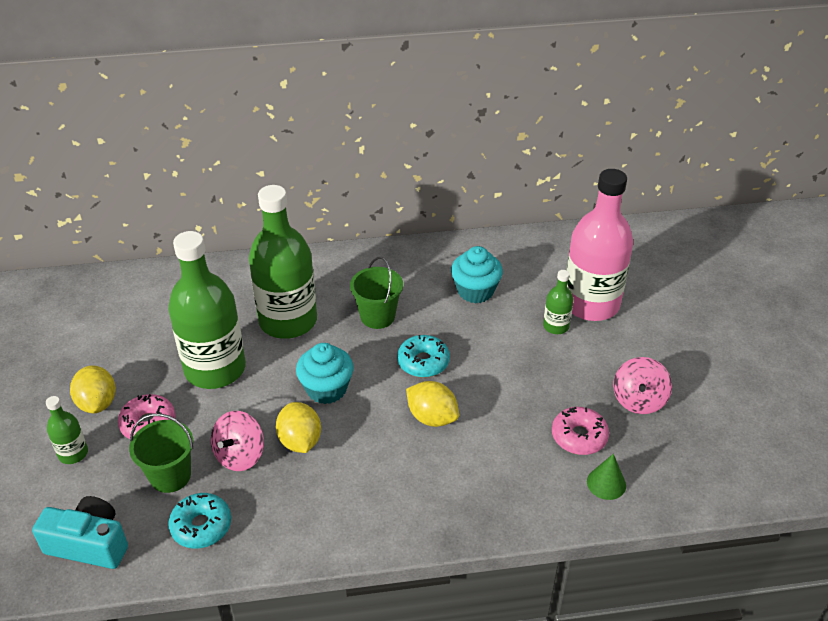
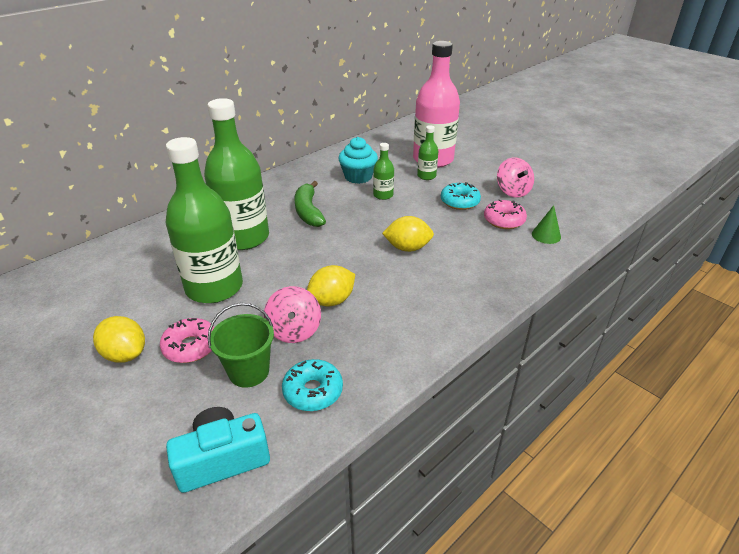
camera: 35 degrees left, 5 degrees down
green bottle [46,396,88,464] -> green bottle moved to [373,143,394,200]
yellow lemon [276,402,321,453] -> yellow lemon turned 75 degrees counterclockwise [307,265,355,307]
turquoise cupcake [296,343,354,404] -> none
green bucket [350,257,403,329] -> green banana [294,181,326,227]
turquoise donut [397,335,450,377] -> turquoise donut moved to [441,182,481,210]

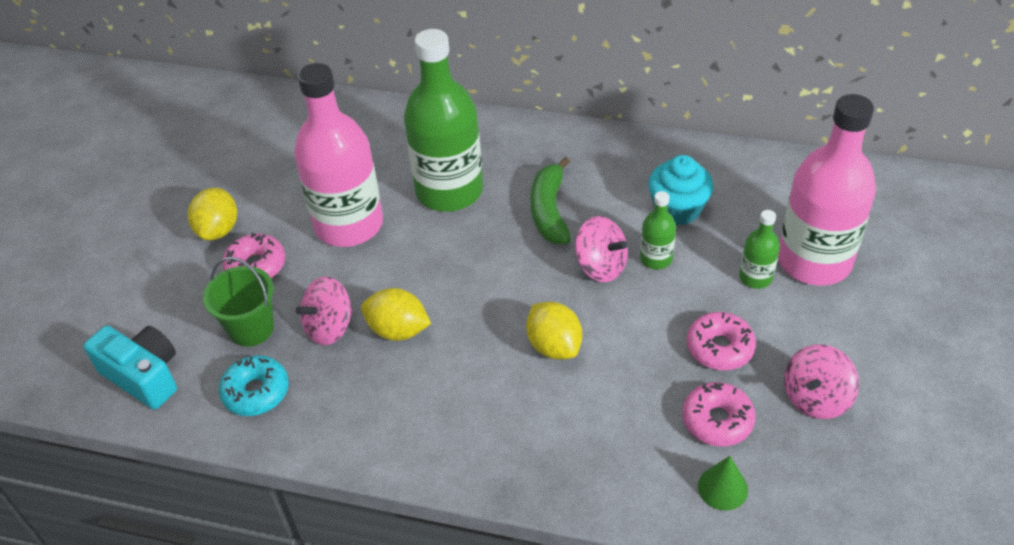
camera: 60 degrees right, 10 degrees up
green bottle [165,137,243,303] -> pink bottle [294,63,383,247]
green banana [294,181,326,227] -> green banana turned 45 degrees counterclockwise [531,157,571,244]
turquoise donut [441,182,481,210] -> pink donut [687,312,756,371]
none -> pink spinning top [575,216,628,282]

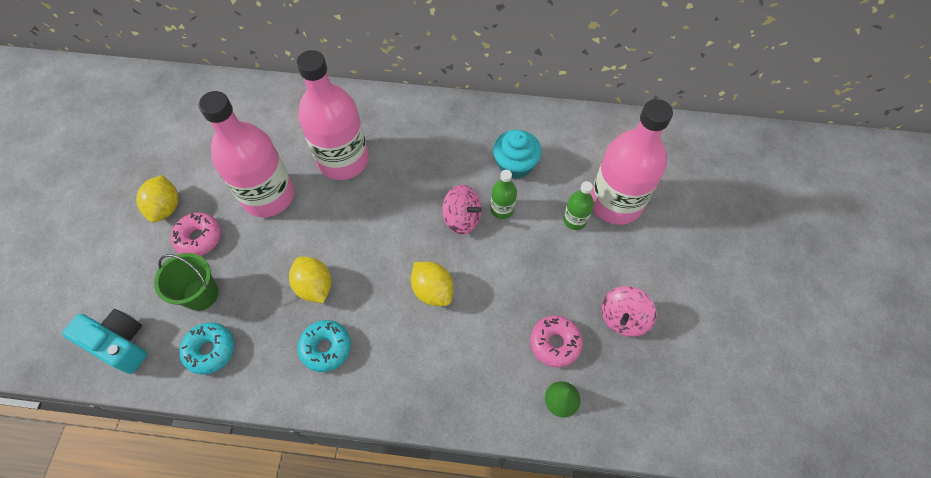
camera: 10 degrees left, 15 degrees up
pink spinning top [296,277,353,345] -> none
yellow lemon [361,288,431,341] -> yellow lemon turned 45 degrees clockwise [289,257,331,303]
green bottle [404,29,483,212] -> pink bottle [296,50,369,180]
green banana [531,157,571,244] -> none
pink donut [687,312,756,371] -> none
none -> turquoise donut [298,320,351,372]

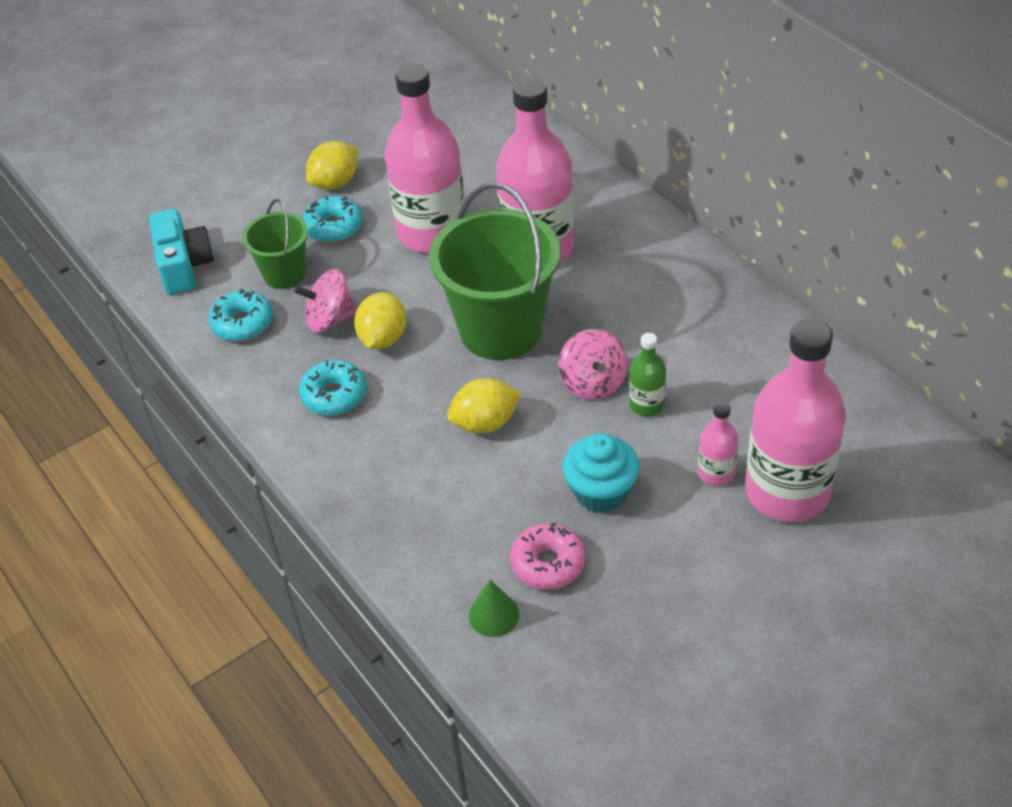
camera: 50 degrees right, 15 degrees down
pink donut [171,212,221,256] -> turquoise donut [303,196,363,243]
yellow lemon [411,262,453,306] -> yellow lemon turned 60 degrees clockwise [447,378,521,434]
turquoise cupcake [493,130,542,179] -> turquoise cupcake moved to [563,433,640,513]
green bottle [563,181,594,230] -> pink bottle [698,401,739,486]
pink spinning top [601,286,657,337] -> pink spinning top moved to [294,269,356,332]
none -> green bucket [429,183,560,360]

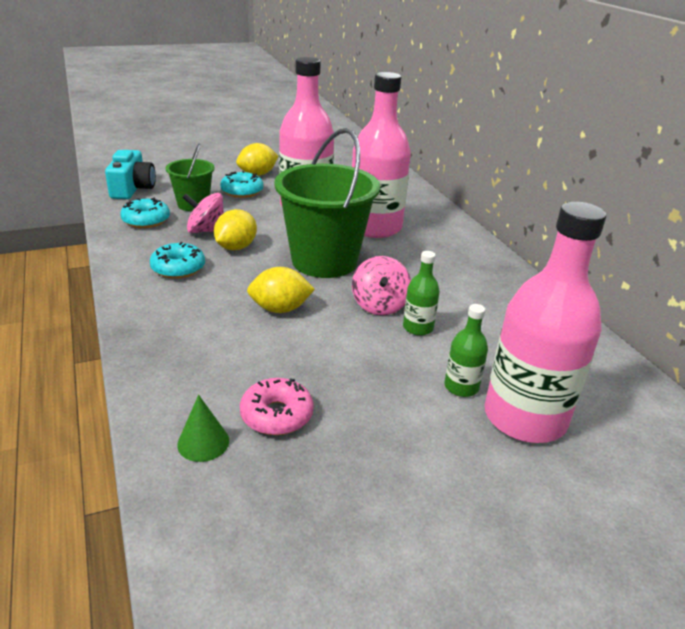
camera: 10 degrees right, 15 degrees down
turquoise cupcake [563,433,640,513] -> none
pink bottle [698,401,739,486] -> green bottle [444,304,488,397]

